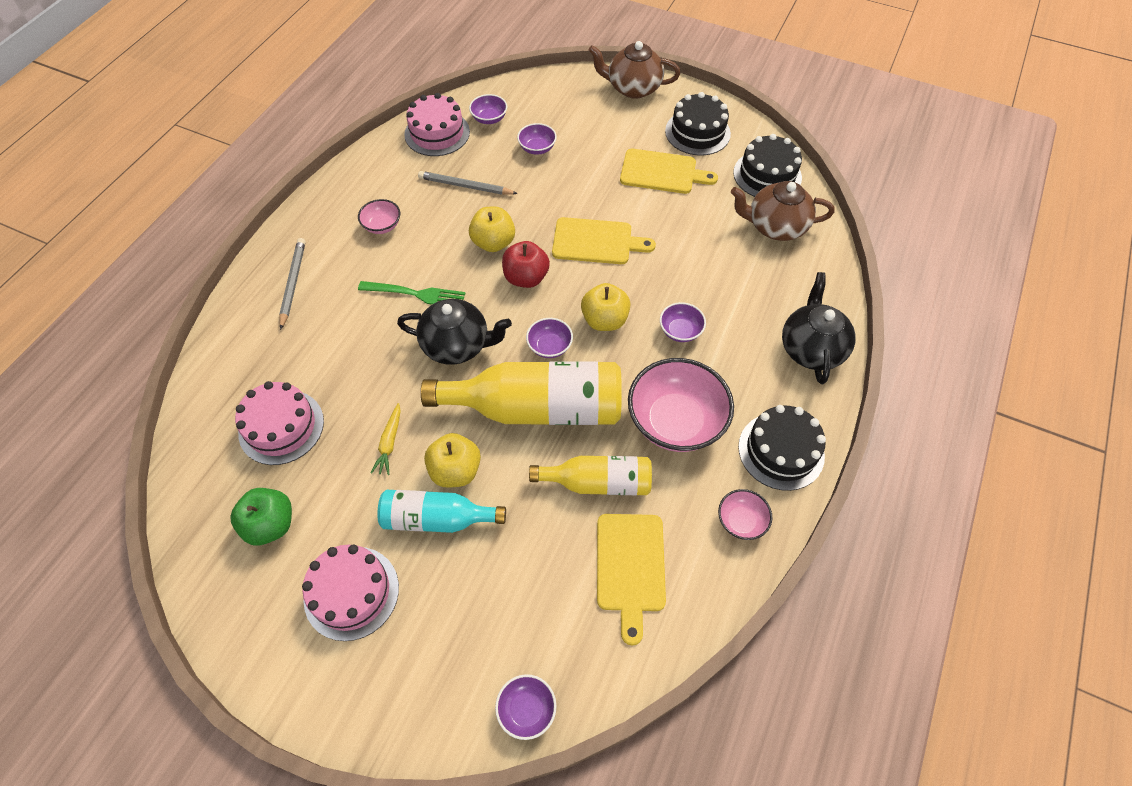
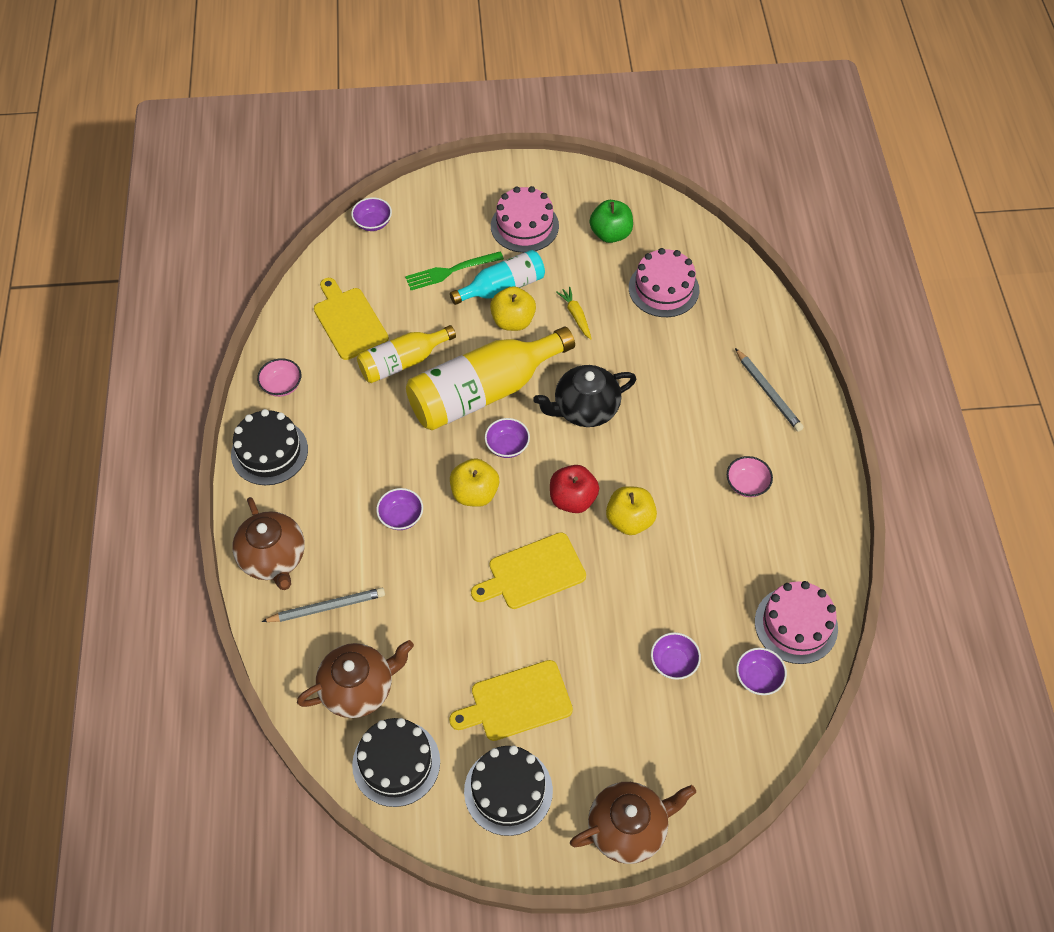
camera: 150 degrees right, 0 degrees up
green fork [358,281,466,305] -> green fork moved to [405,251,504,290]
grey pencil [418,171,518,195] -> grey pencil moved to [261,588,385,622]
pink bowl [628,358,734,452] -> none
black teapot [782,272,855,384] -> brown teapot [232,497,305,590]

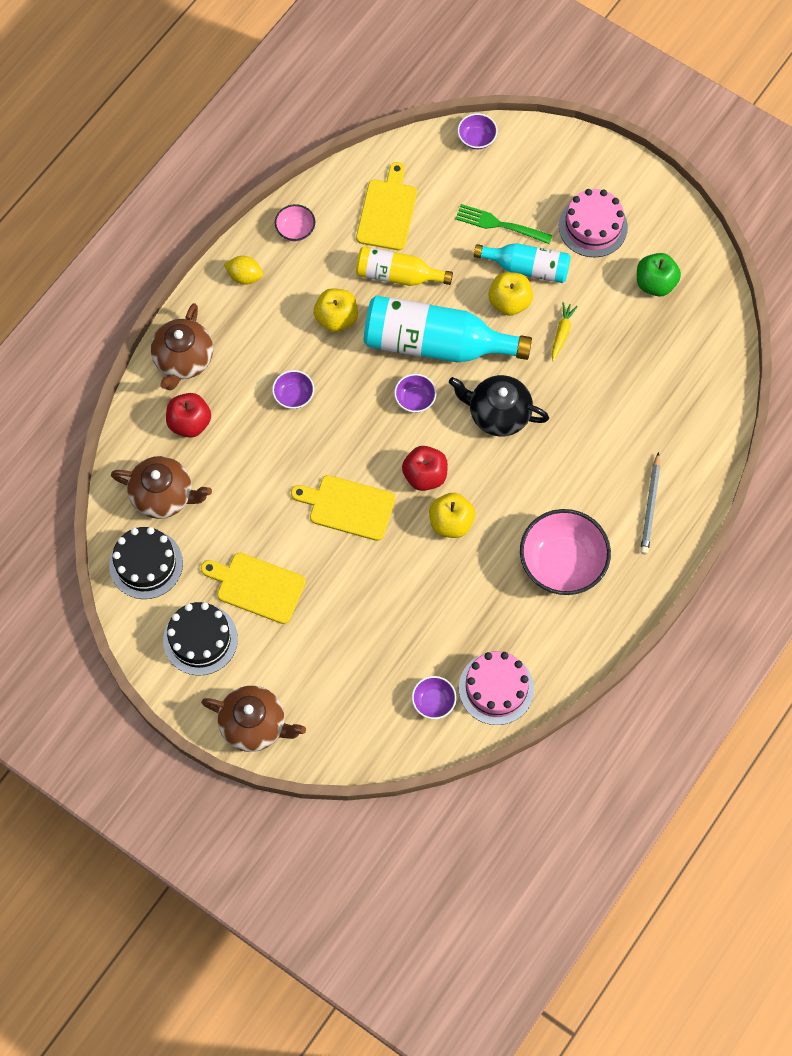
camera: 40 degrees right, 10 degrees up
black cake [231,409,308,485] -> yellow lemon [224,256,263,285]
grey pencil [261,588,385,622] -> red apple [166,393,211,438]
yellow bottle [406,327,575,430] -> turquoise bottle [364,296,532,363]
yellow apple [450,458,499,507] -> yellow apple moved to [314,288,358,332]
pink cake [629,248,699,317] -> none
purple bowl [651,632,701,680] -> none
pink bowl [727,456,773,497] -> pink bowl [520,509,611,595], size x2.08

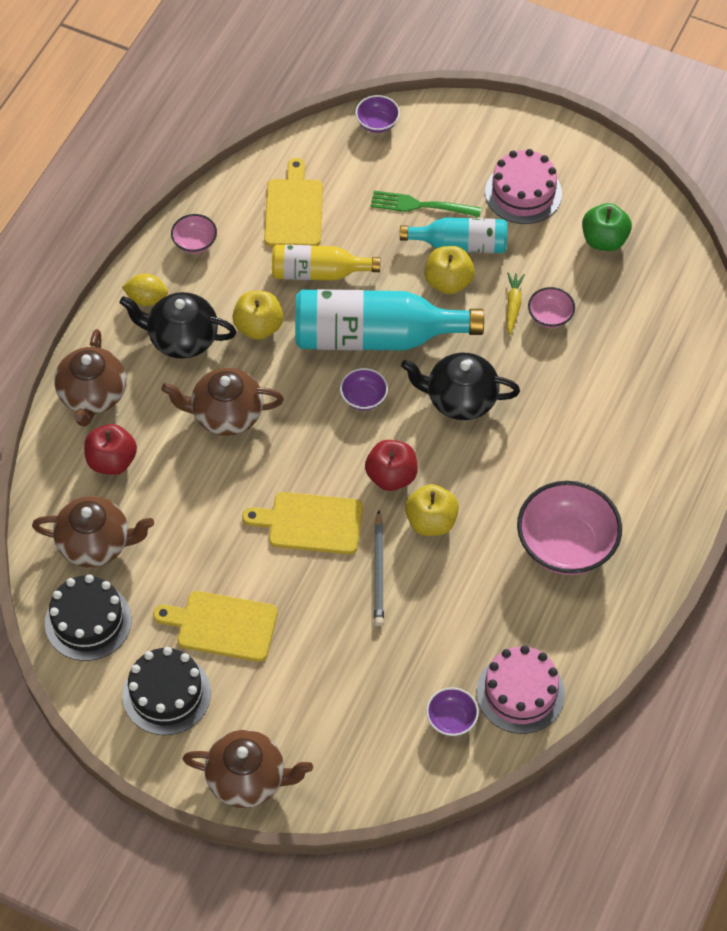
camera: 10 degrees left, 10 degrees down
purple bowl [272,370,314,409] -> brown teapot [161,368,284,436]
grey pencil [640,452,660,554] -> grey pencil moved to [374,510,384,626]
none -> black teapot [119,292,237,359]
none -> pink bowl [528,287,575,328]

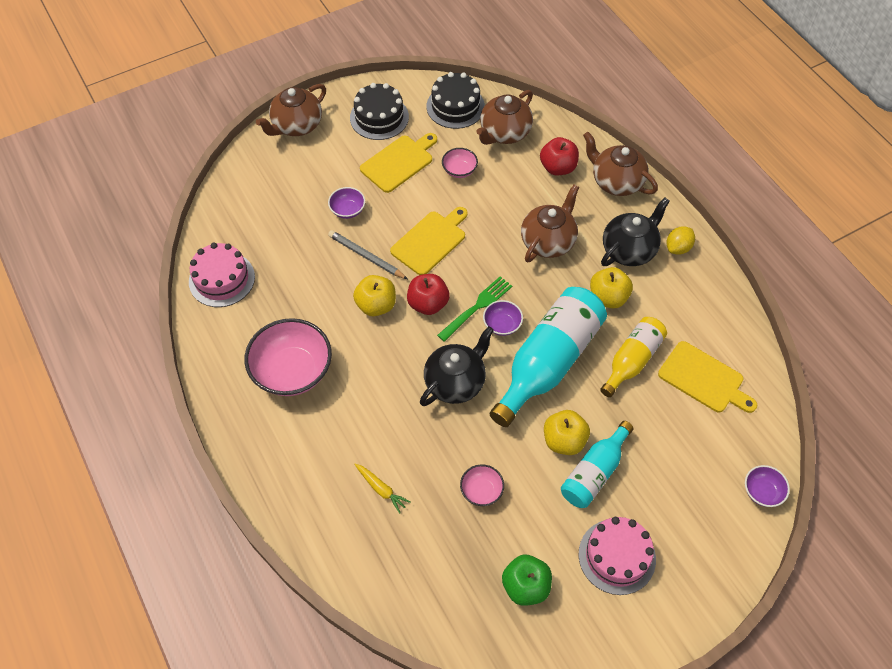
camera: 125 degrees right, 0 degrees up
pink bowl [171,214,217,254] -> pink bowl moved to [442,148,478,178]
green fork [371,191,481,217] -> green fork moved to [437,276,512,342]
purple bowl [426,687,479,736] -> purple bowl moved to [328,187,365,219]
yellow carrot [507,273,525,335] -> yellow carrot moved to [354,464,411,514]

